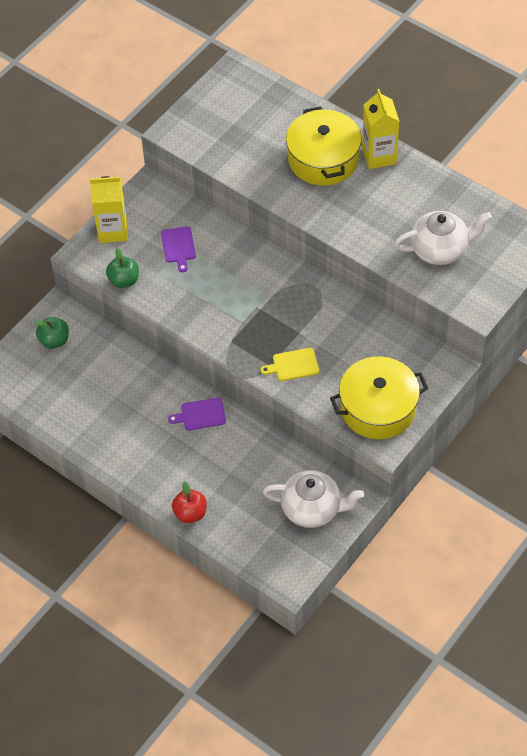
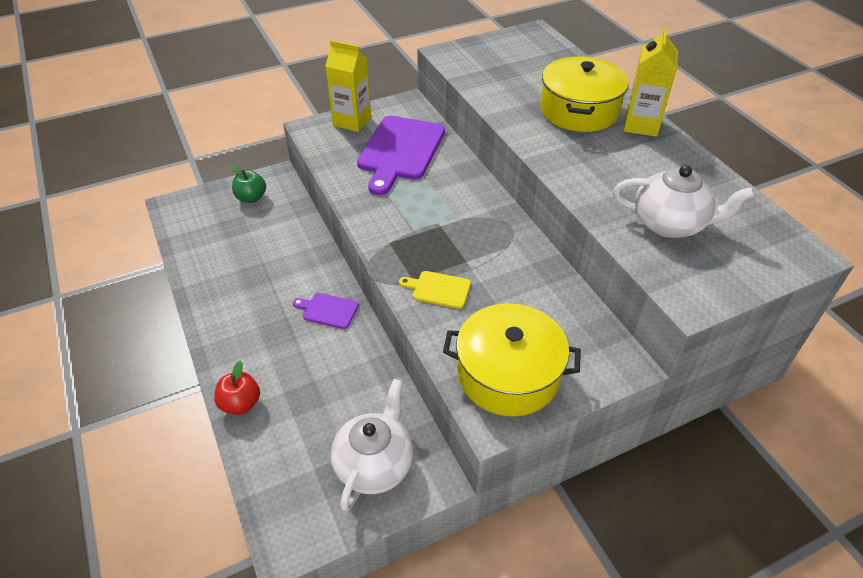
camera: 25 degrees right, 10 degrees down
green apple [106,248,139,288] -> none
purple cutting board [161,226,196,272] -> purple cutting board [357,116,445,195], size x2.12
white teapot [263,470,364,528] -> white teapot turned 105 degrees counterclockwise [330,379,413,511]

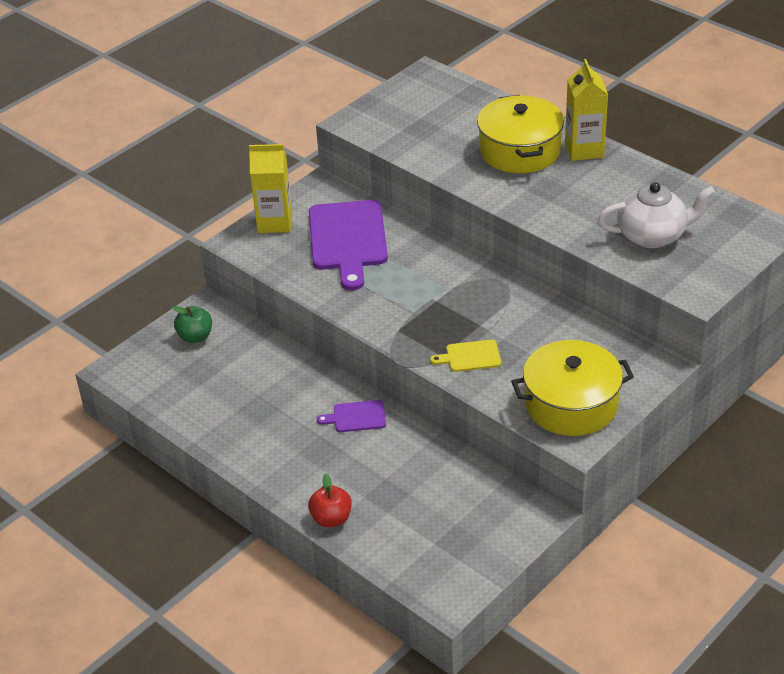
camera: 20 degrees left, 5 degrees down
white teapot [330,379,413,511] -> none

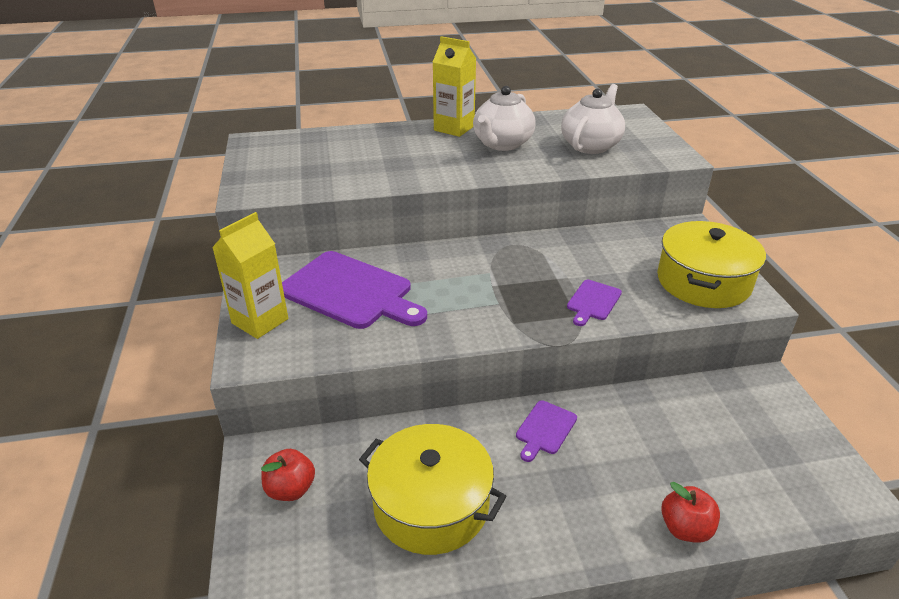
camera: 55 degrees left, 5 degrees down
green apple [172,306,212,343] -> red apple [261,449,315,501]
yellow cutting board [430,340,501,372] -> purple cutting board [567,280,622,326]
yellow pot [477,95,564,173] -> yellow pot moved to [359,424,507,555]
none -> white teapot [473,86,536,151]

